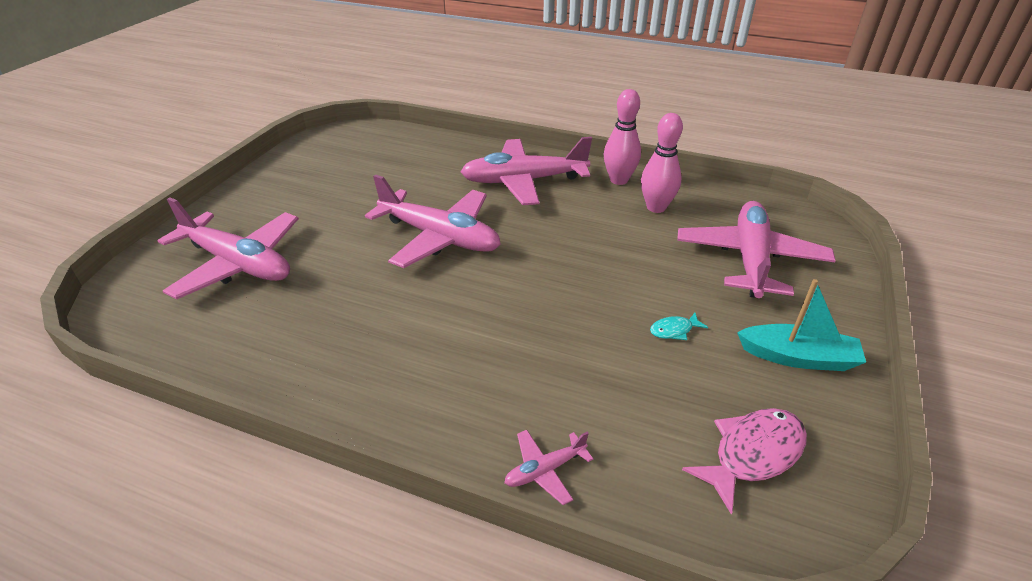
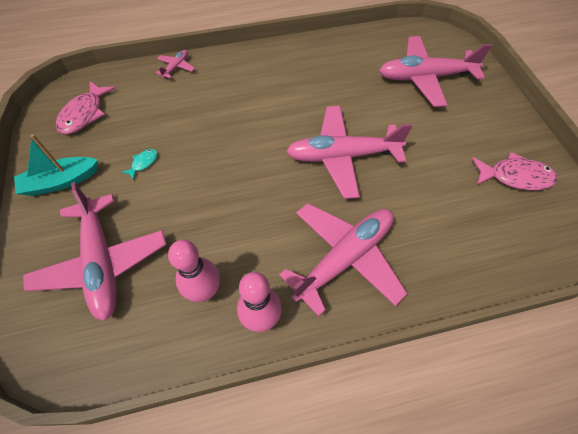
camera: 145 degrees right, 20 degrees up
none -> pink fish [472,152,558,190]

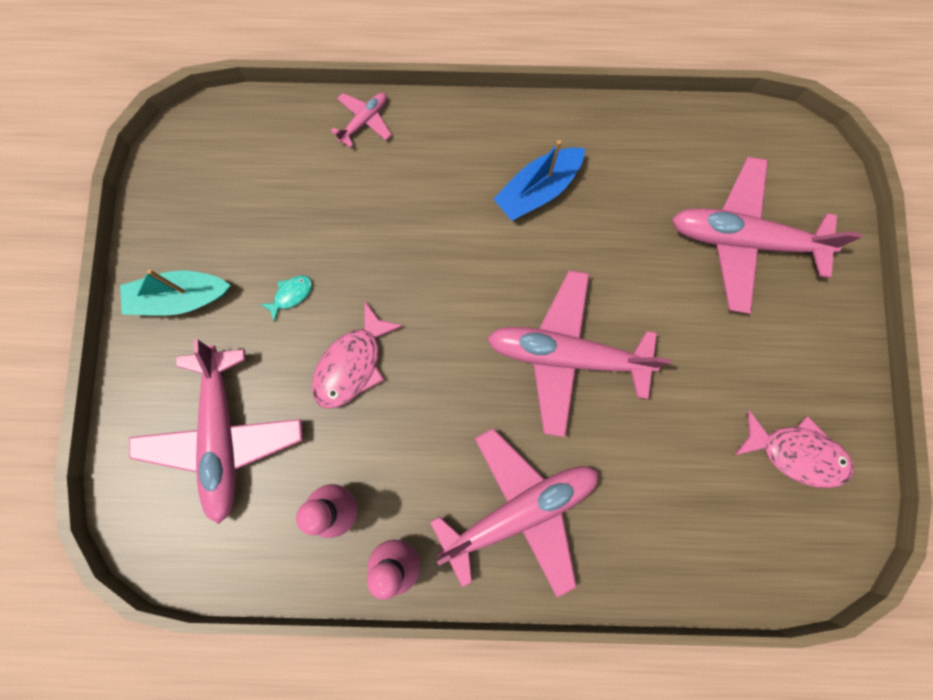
camera: 15 degrees right, 20 degrees up
pink fish [56,81,116,134] -> pink fish moved to [312,301,404,409]
none -> blue boat [493,140,585,221]

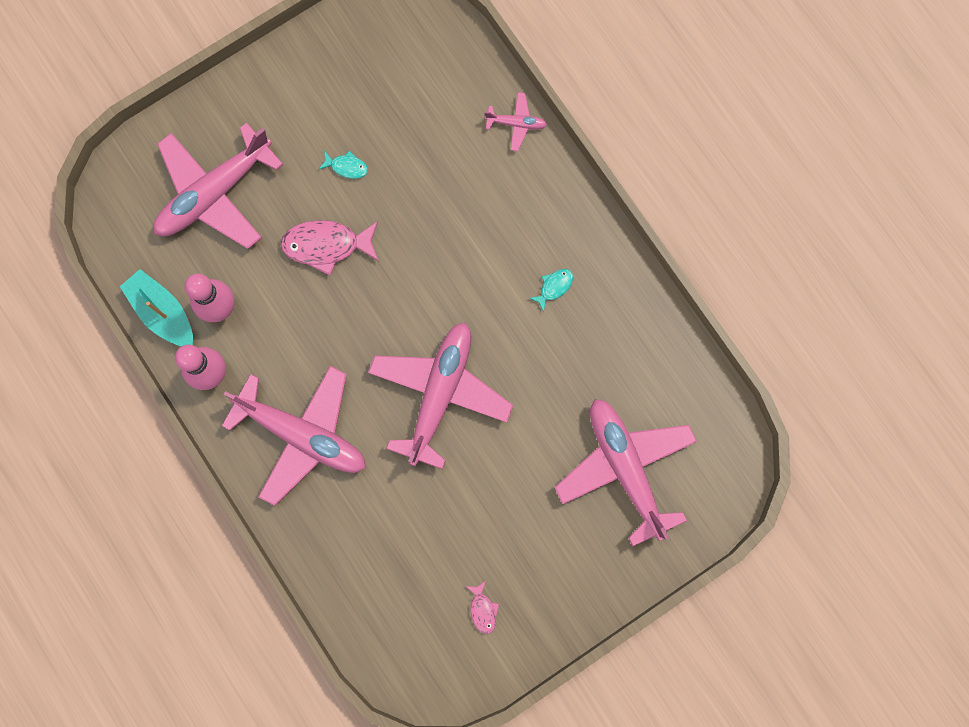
camera: 55 degrees right, 0 degrees up
turquoise boat [120,269,231,316] -> turquoise boat moved to [120,269,193,346]
pink plane [487,270,671,437] -> pink plane turned 45 degrees clockwise [368,323,513,469]
blue boat [493,140,585,221] -> turquoise fish [529,269,573,313]
pink fish [734,410,854,488] -> pink fish [466,581,499,634], size x0.50

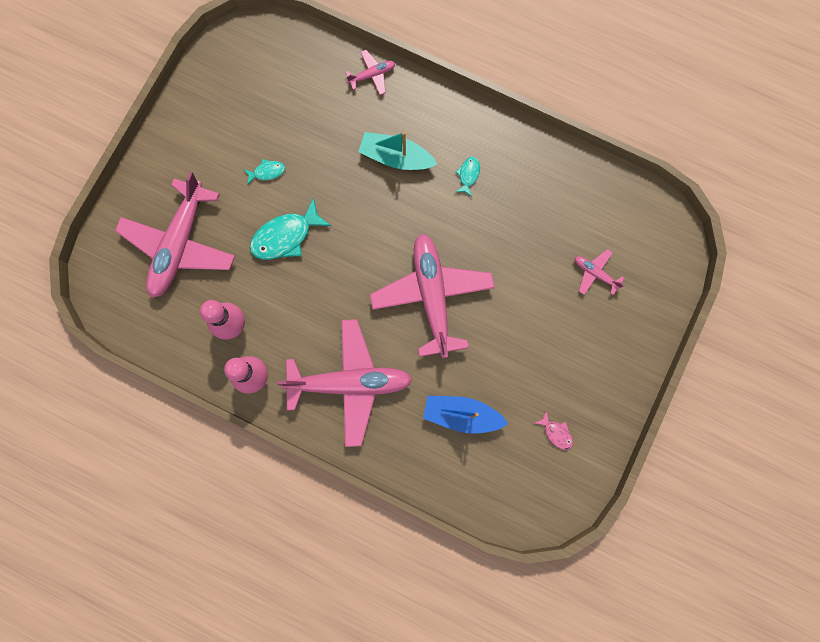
camera: 30 degrees left, 0 degrees up
turquoise boat [120,269,193,346] -> turquoise boat moved to [358,132,437,170]
pink fish [281,220,379,275] -> turquoise fish [250,198,331,260]
pink plane [554,399,697,547] -> pink plane [575,249,625,295], size x0.43
none -> blue boat [423,396,508,434]

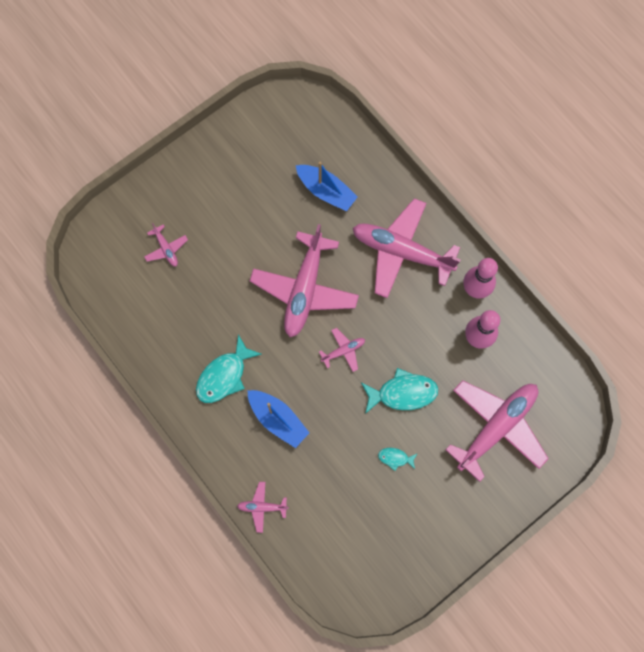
camera: 155 degrees left, 5 degrees down
turquoise boat [358,132,437,170] -> blue boat [247,390,309,448]
turquoise fish [455,157,480,197] -> turquoise fish [196,334,262,403], size x1.99
pink fish [535,411,573,450] -> none
none -> pink plane [319,328,365,372]

